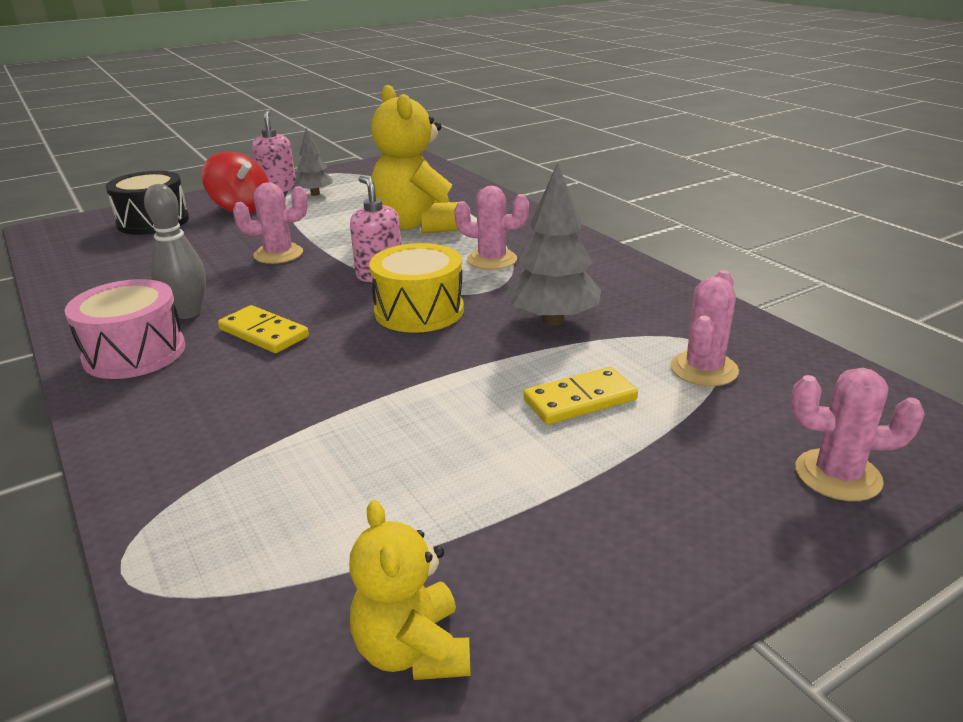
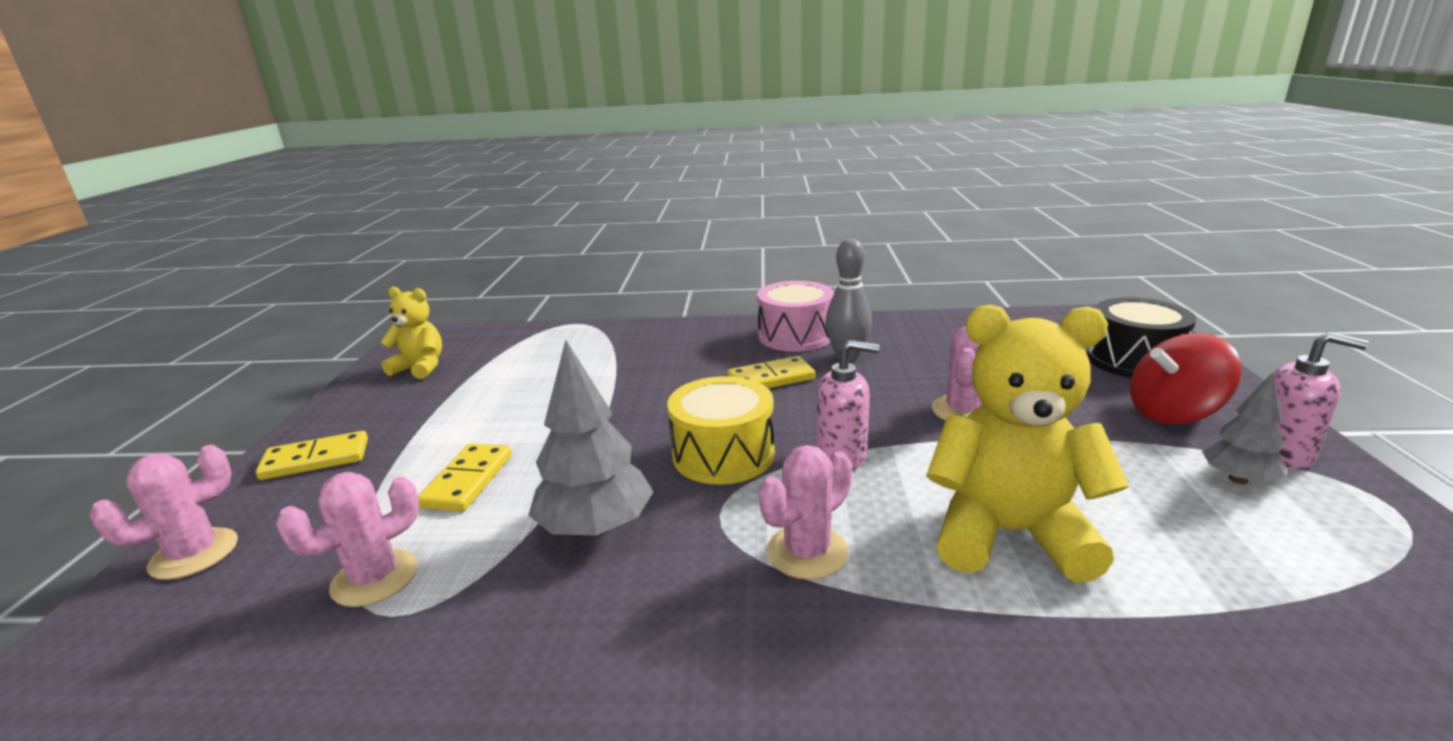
camera: 125 degrees right, 5 degrees down
pink cactus [670,270,739,386] -> pink cactus turned 75 degrees clockwise [276,472,419,607]
none -> yellow domino [256,431,368,480]

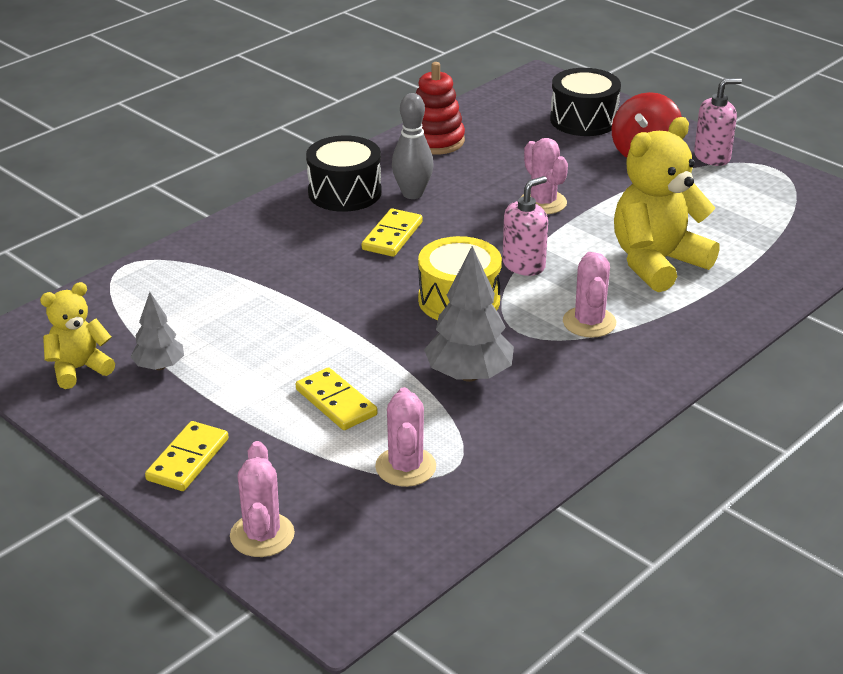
camera: 50 degrees left, 10 degrees up
pink drum [757,281,834,352] -> black drum [306,135,382,212]
grey tree [1202,372,1286,484] -> grey tree moved to [131,292,184,370]
none -> red stacking toy [416,62,465,155]

